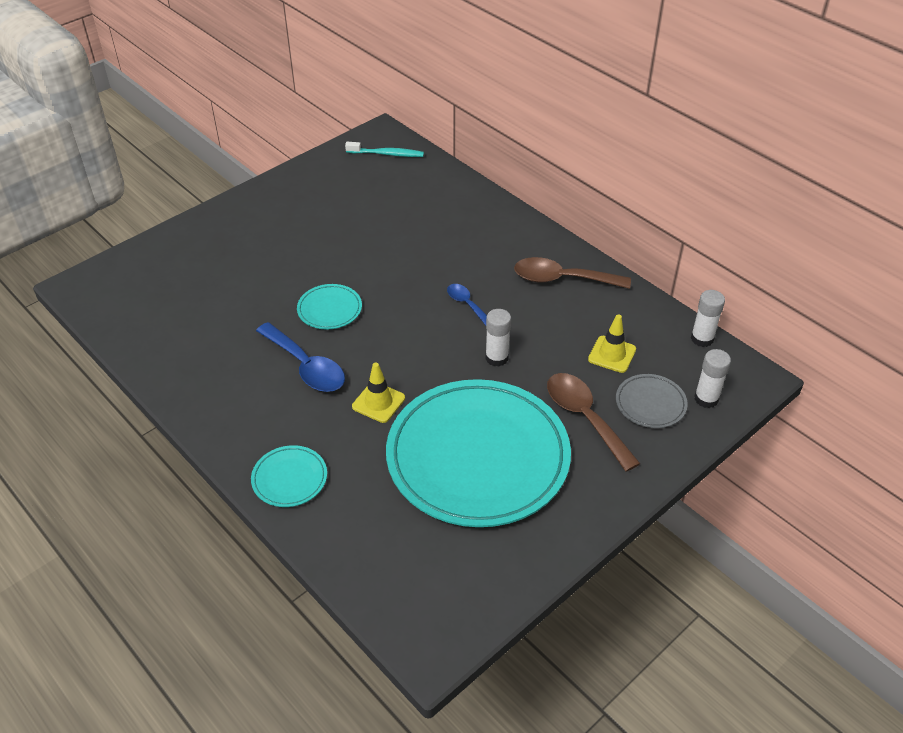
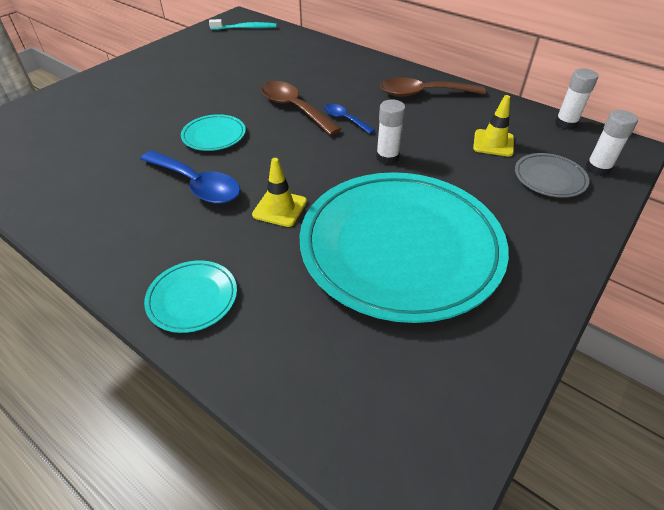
camera: 10 degrees left, 0 degrees up
brown spoon [547,373,640,472] -> brown spoon moved to [261,81,341,136]

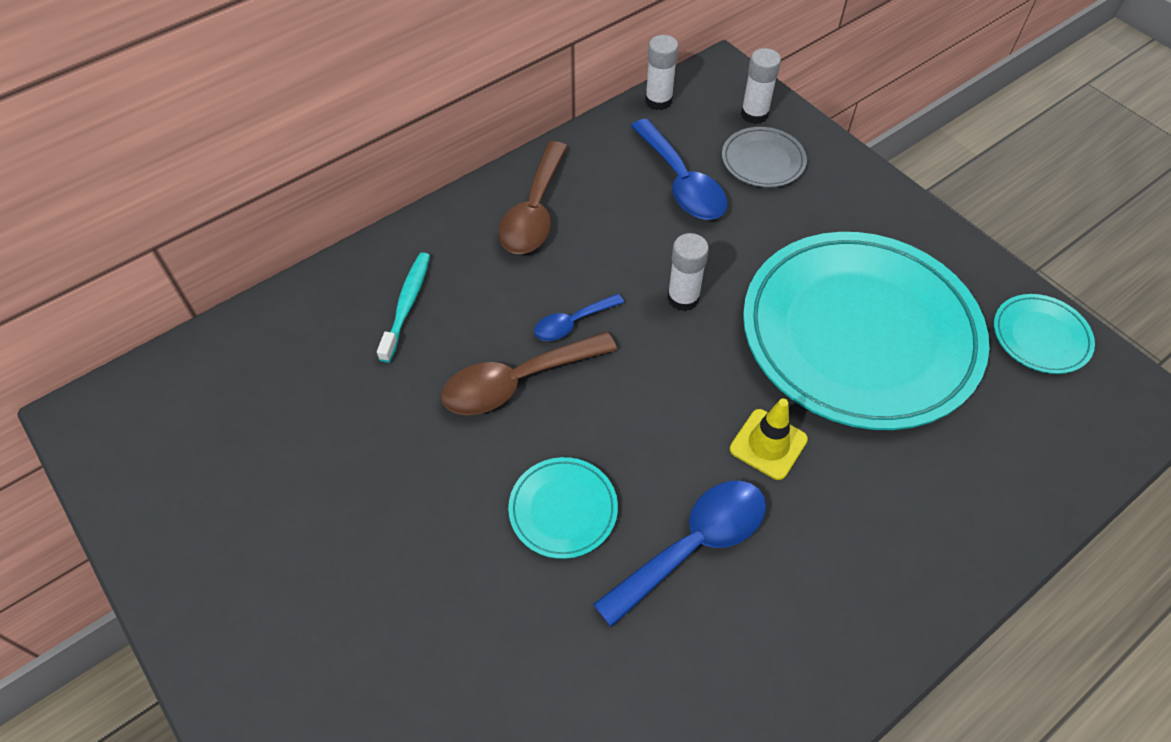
camera: 75 degrees left, 10 degrees up
turquoise plate [144,260,237,333] -> turquoise plate moved to [994,294,1095,374]
turquoise toothbrush [209,19,276,30] -> turquoise toothbrush moved to [377,252,430,363]
yellow traffic cone [473,95,514,157] -> blue spoon [631,119,728,220]

